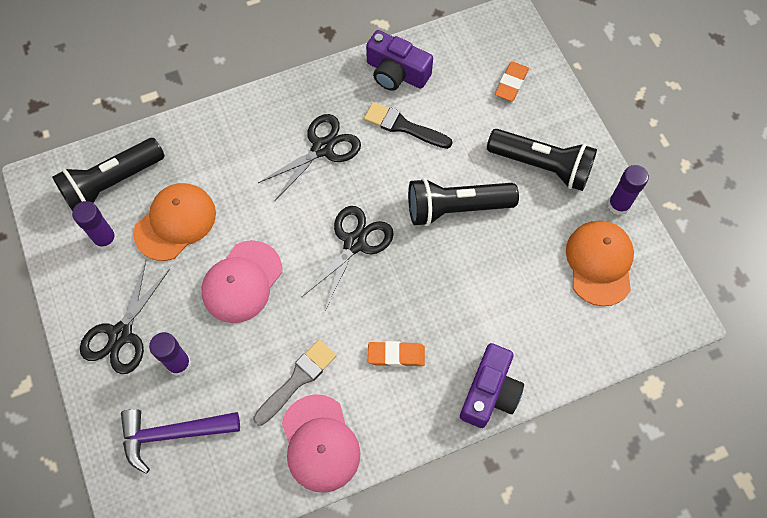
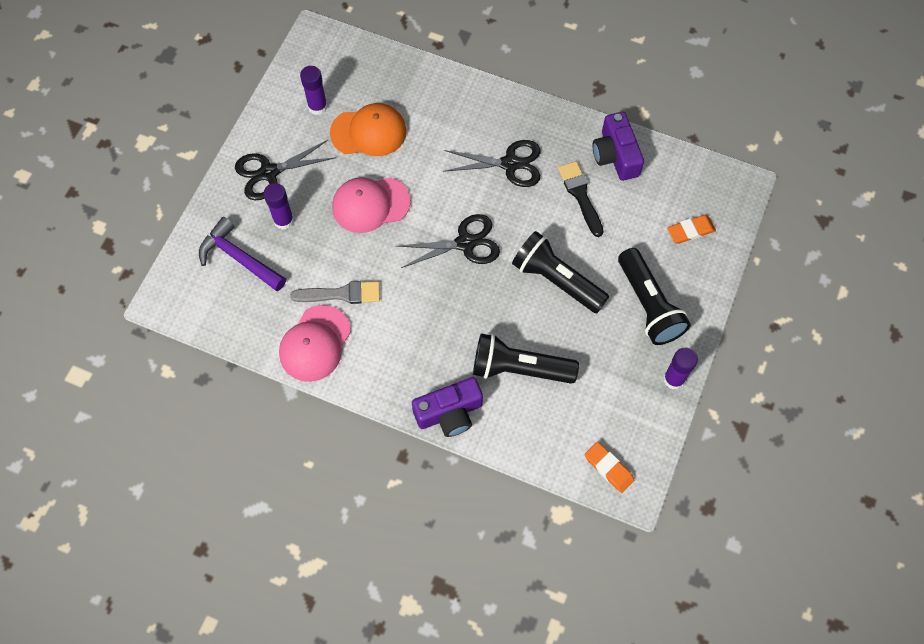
camera: 45 degrees right, 0 degrees up
black flashlight [52,138,165,211] -> black flashlight moved to [473,333,579,384]
orange eraser [368,341,425,367] -> orange eraser moved to [585,442,634,493]
orange cap [566,221,634,306] -> none

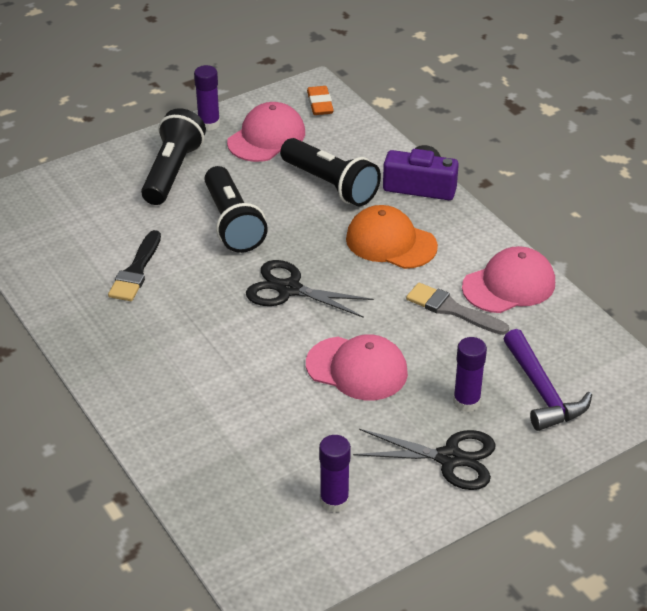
camera: 145 degrees left, 25 degrees down
orange cap [330,103,407,156] -> orange cap moved to [346,205,438,269]
black scissors [443,140,541,187] -> none
purple camera [593,112,644,181] -> none
orange eraser [667,215,716,244] -> none
none -> pink cap [227,102,305,162]

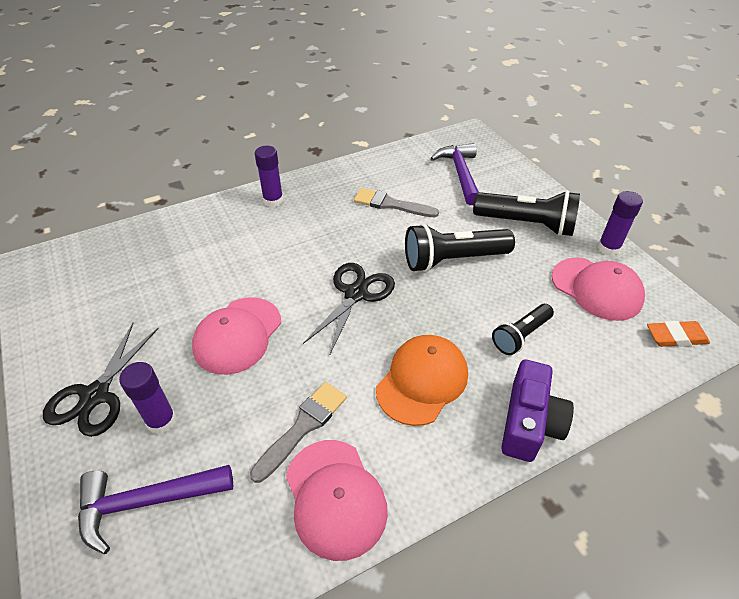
camera: 95 degrees right, 5 degrees up
black brush [108,230,161,301] -> grey brush [354,188,439,217]
black flashlight [280,138,381,206] -> black flashlight [492,304,554,355], size x0.60
purple glue stick [319,435,351,513] -> purple glue stick moved to [255,146,283,207]
none -> purple hammer [431,143,479,205]

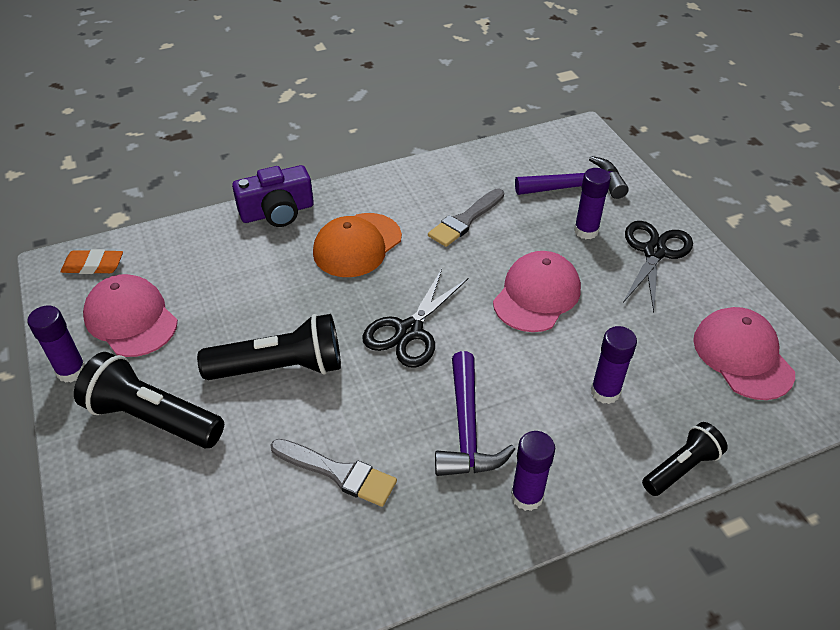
camera: 175 degrees left, 0 degrees up
pink cap [286,440,388,561] -> pink cap moved to [693,307,795,400]
purple hammer [431,143,479,205] -> purple hammer moved to [435,351,515,476]
black flashlight [492,304,554,355] -> black flashlight moved to [642,422,728,496]
purple camera [501,360,574,462] -> purple camera turned 135 degrees counterclockwise [232,165,314,227]
none -> purple glue stick [591,326,637,404]

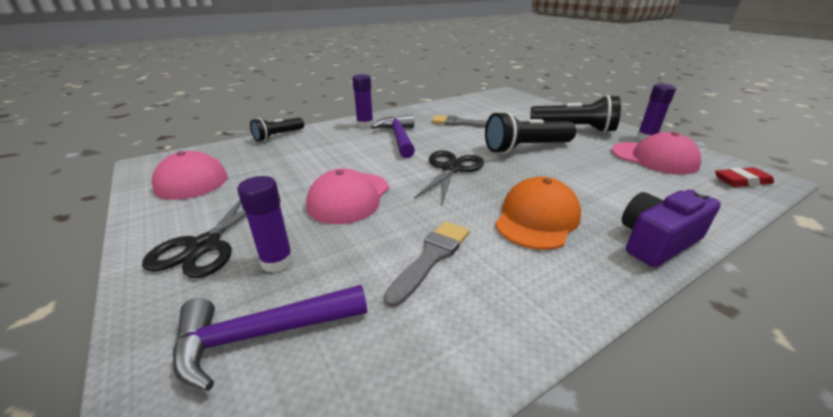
camera: 170 degrees right, 15 degrees down
orange eraser [61,249,123,274] -> red eraser [715,167,774,187]
purple glue stick [591,326,637,404] -> none

